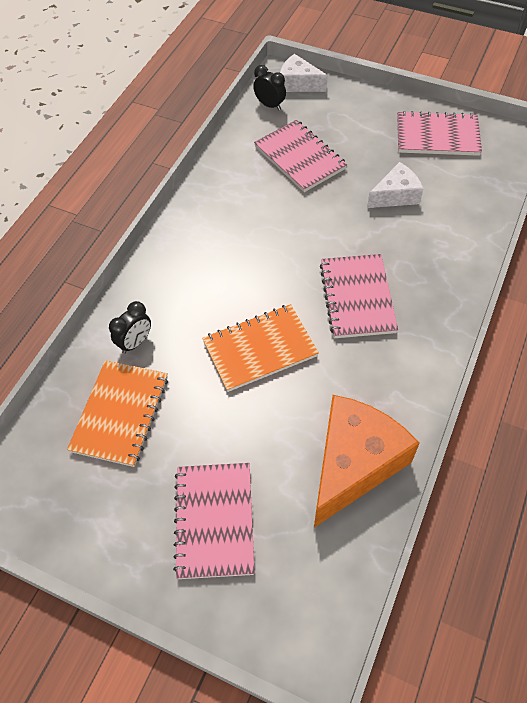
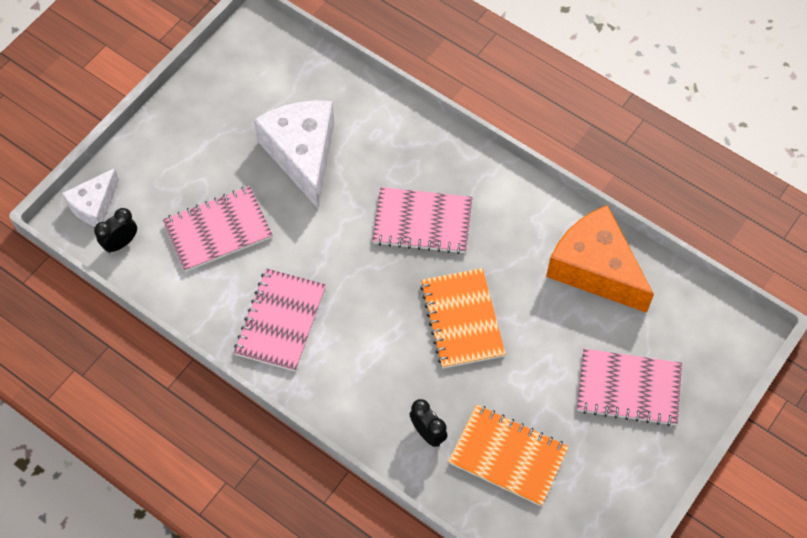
camera: 80 degrees left, 5 degrees up
white cheese [367,162,423,208] -> white cheese [254,100,334,209], size x1.79
pink notebook [397,111,482,156] -> pink notebook moved to [234,268,326,371]

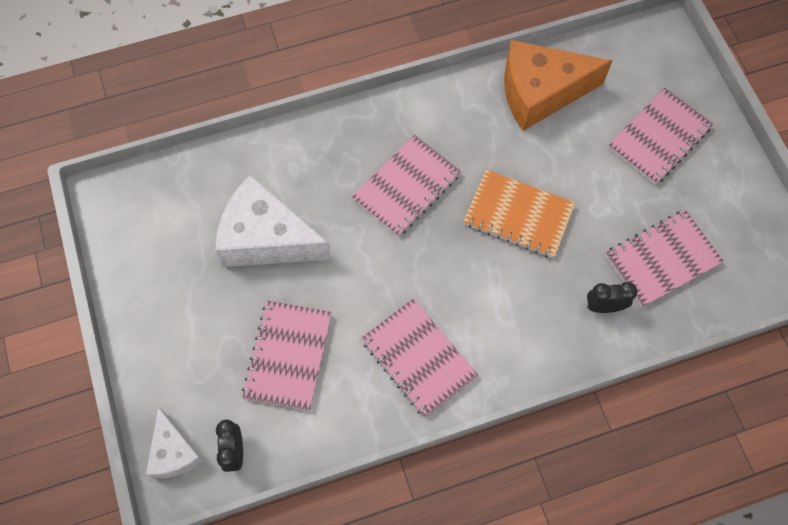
camera: 55 degrees left, 5 degrees up
orange notebook [448,404,569,506] -> pink notebook [605,210,724,308]

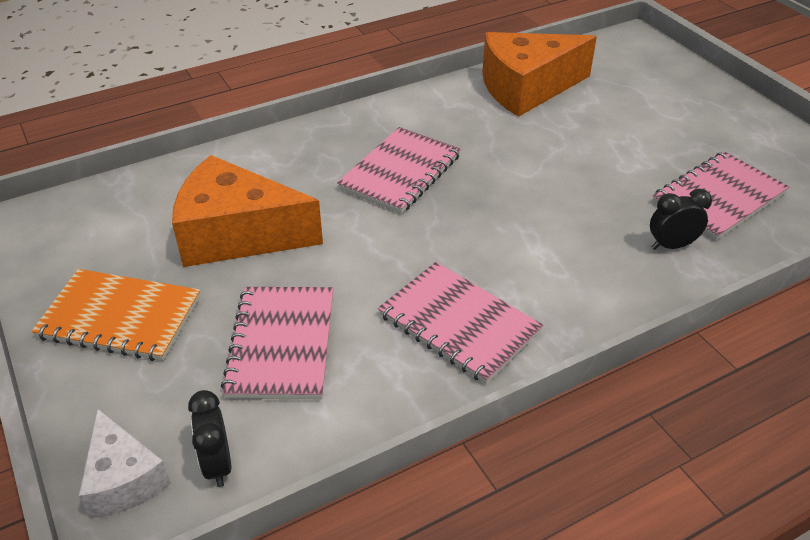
camera: 10 degrees left, 25 degrees down
white cheese [215,175,332,267] -> orange cheese [172,155,323,267]
orange notebook [463,170,575,258] -> orange notebook moved to [31,269,201,361]
pink notebook [608,88,713,185] -> none

